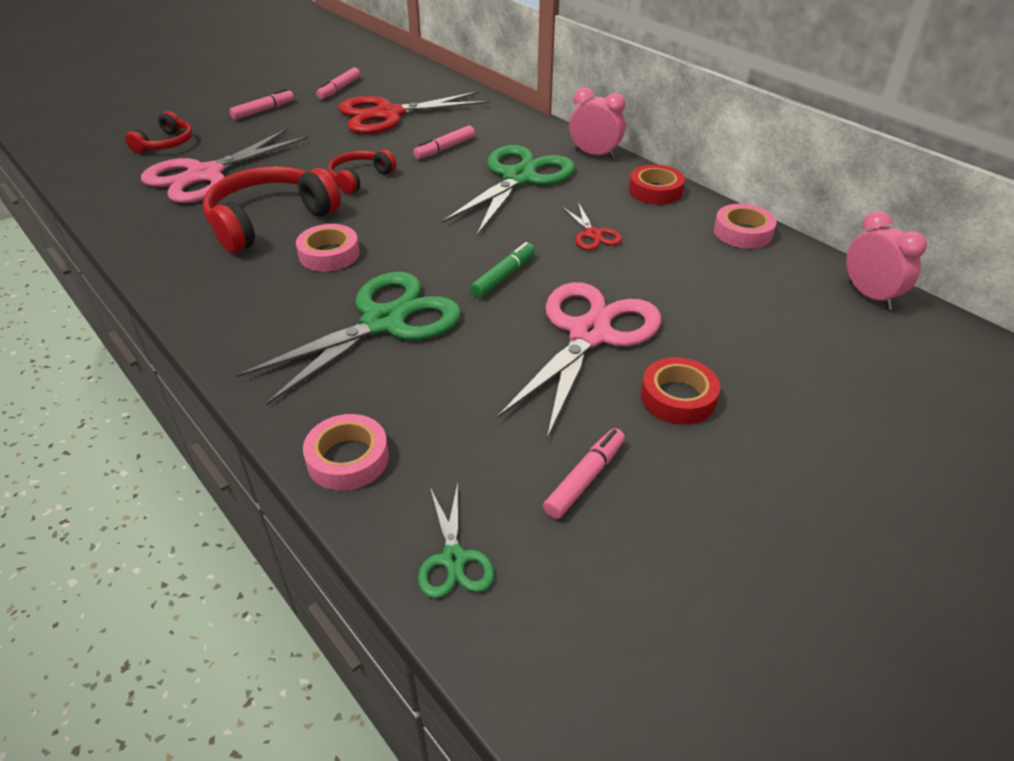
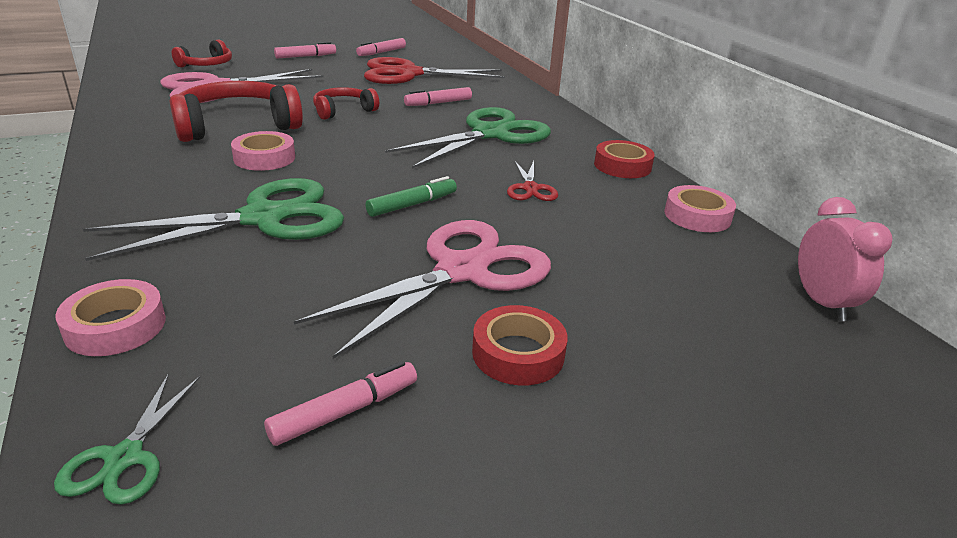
camera: 15 degrees right, 10 degrees down
pink clock [569,87,625,159] -> none

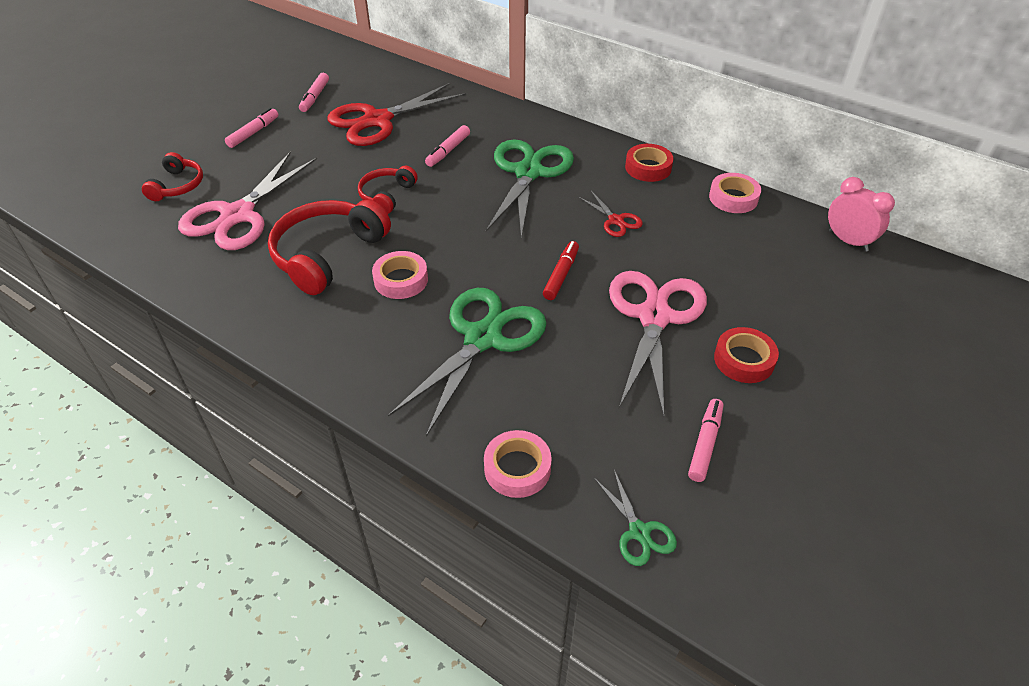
camera: 30 degrees left, 15 degrees up
green marker [365,176,457,217] -> red marker [543,241,579,300]

